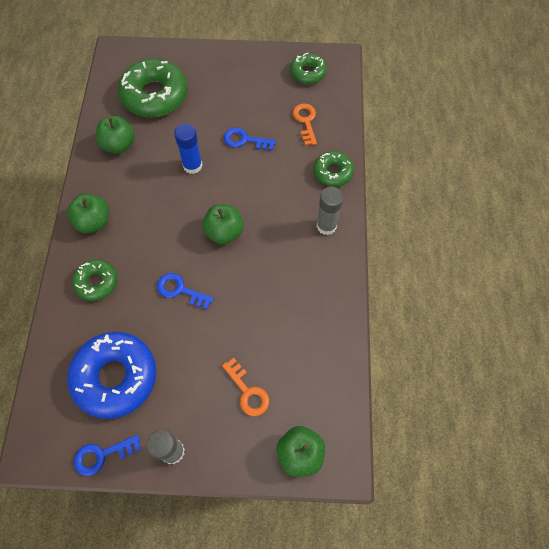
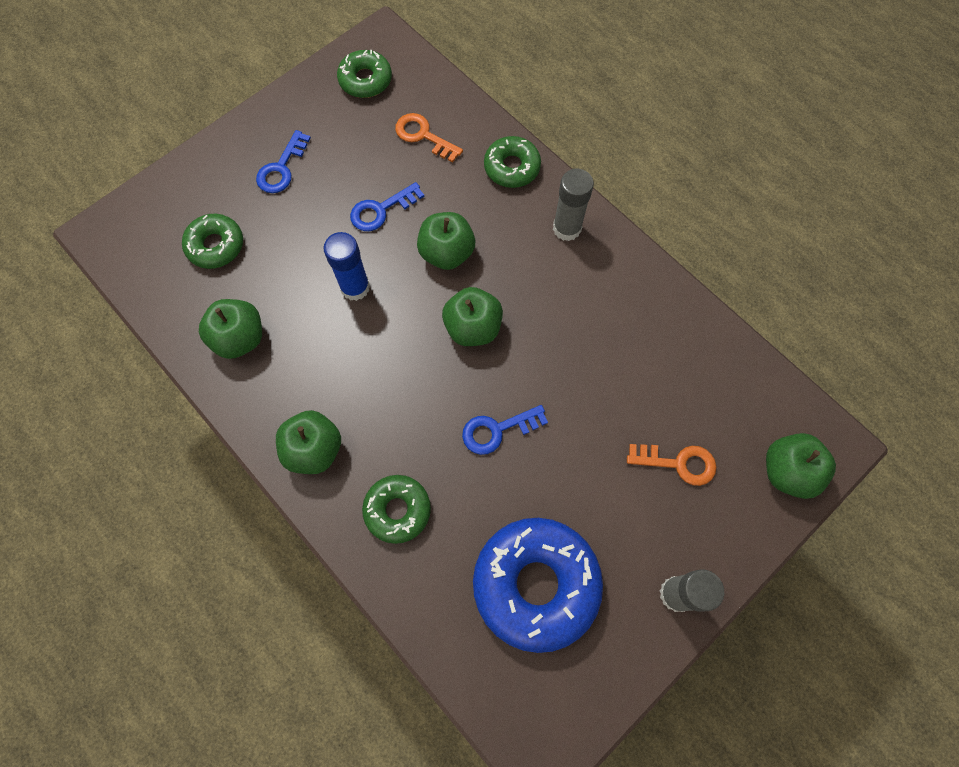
camera: 45 degrees left, 5 degrees up
blue key [74,435,141,476] -> blue key moved to [256,130,311,193]
green donut [118,59,188,117] -> green donut [182,214,243,269], size x0.55
none -> green apple [417,212,475,270]

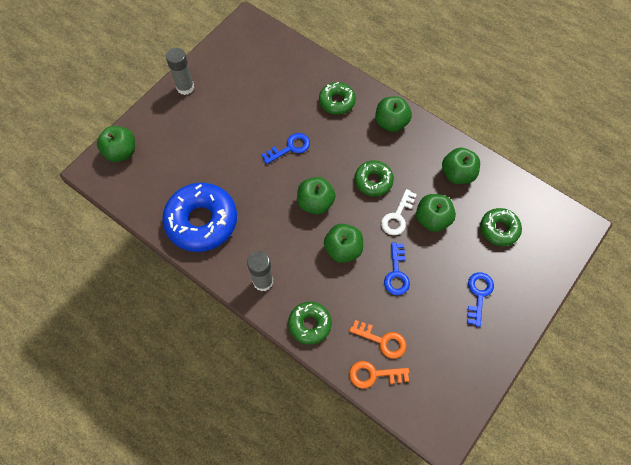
camera: 170 degrees right, 5 degrees down
blue glue stick [323,232,370,301] -> white key [381,189,417,235]
green donut [337,50,392,98] -> green donut moved to [355,161,394,196]
blue key [350,182,424,231] -> blue key turned 135 degrees clockwise [384,243,410,295]
blue donut [473,518,603,653] -> blue donut moved to [162,183,237,252]
orange key [627,444,717,486] -> orange key moved to [349,361,409,389]
none -> green apple [416,194,456,232]

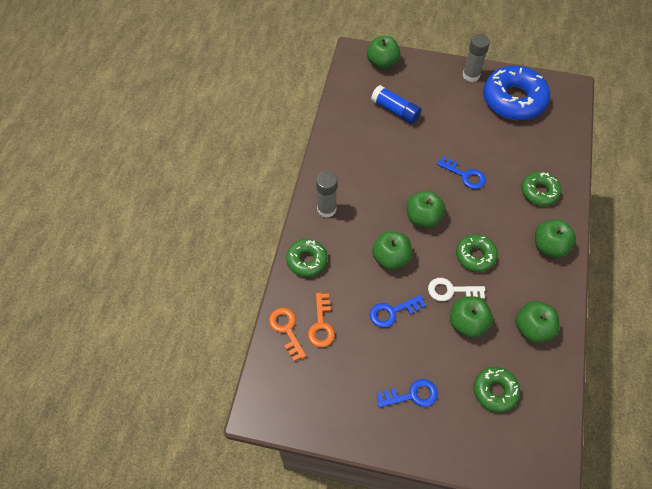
camera: 65 degrees right, 5 degrees down
blue donut [162,183,237,252] -> blue donut moved to [483,66,550,120]
none -> blue glue stick [371,85,421,124]

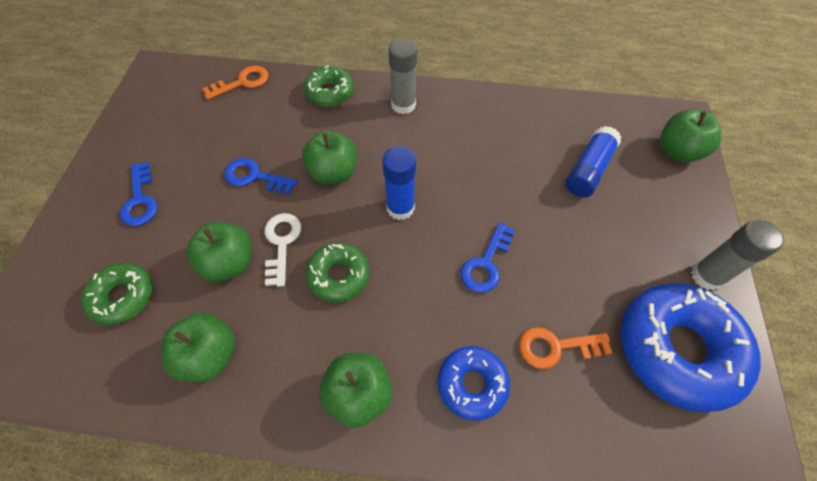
camera: 85 degrees right, 0 degrees up
orange key [308,293,335,347] -> orange key moved to [519,327,612,369]
blue key [370,295,426,328] -> blue key turned 45 degrees counterclockwise [224,158,297,195]
green apple [407,190,445,228] -> blue glue stick [382,146,416,220]
green donut [521,171,561,206] -> blue donut [438,346,510,421]

